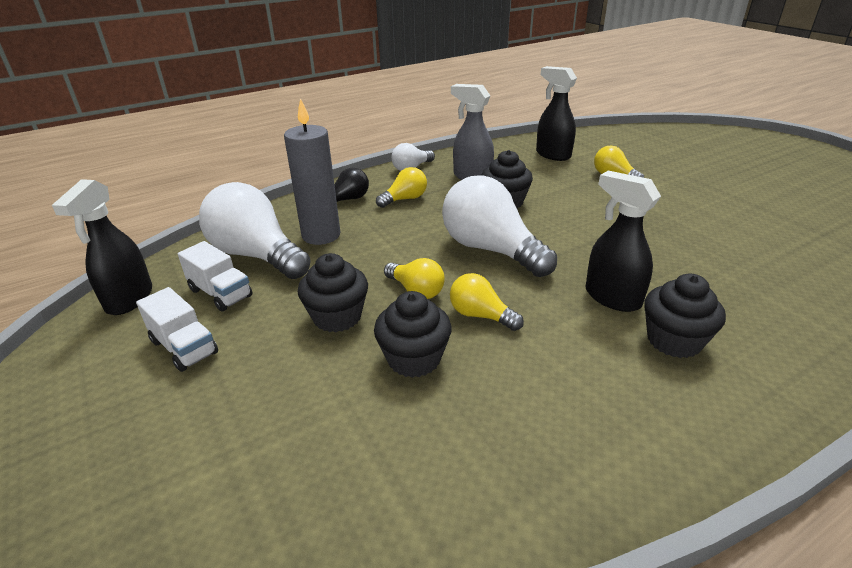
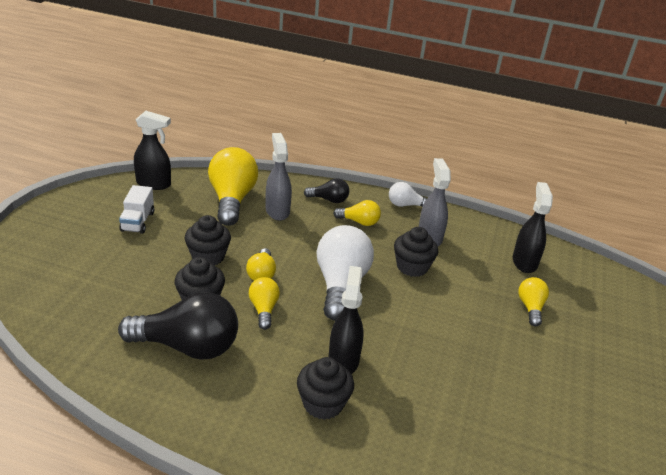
camera: 45 degrees right, 0 degrees up
black spray bottle [52,179,152,315] -> black spray bottle turned 135 degrees counterclockwise [134,111,171,190]
white truck [178,241,253,311] -> none
white light bulb [199,182,311,279] -> yellow light bulb [208,147,258,226]
grey candle [284,98,340,245] -> grey spray bottle [266,133,292,221]
none -> black light bulb [118,292,238,360]

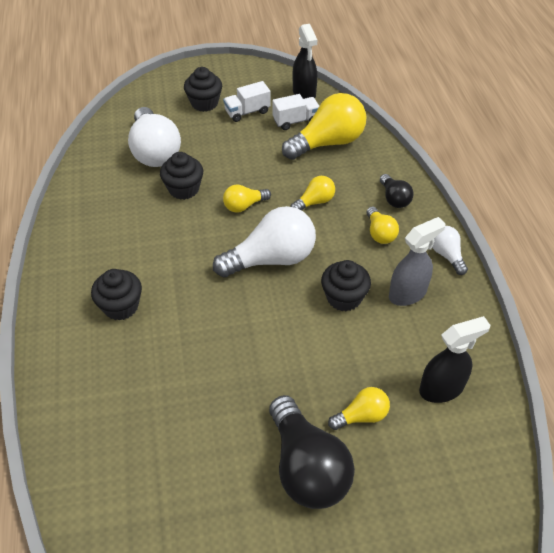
camera: 65 degrees right, 15 degrees up
black light bulb [118,292,238,360] -> black light bulb moved to [269,395,355,509]
black cupcake [184,215,231,265] -> black cupcake moved to [184,67,222,112]
yellow light bulb [249,277,280,330] -> yellow light bulb moved to [291,176,335,210]
grey spray bottle [266,133,292,221] -> none
black spray bottle [329,266,364,374] -> none
none -> white light bulb [128,107,181,167]
none -> white truck [272,94,319,130]

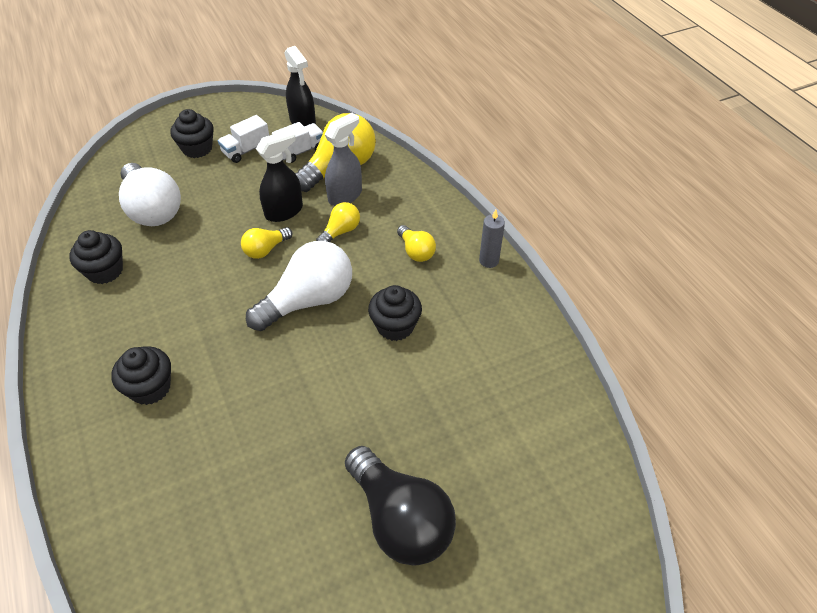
camera: 15 degrees left, 0 degrees up
black cupcake [160,152,203,200] -> black cupcake moved to [69,230,123,284]
yellow light bulb [328,387,390,430] -> none
black light bulb [380,174,414,208] -> none
grey spray bottle [389,217,446,306] -> grey spray bottle moved to [324,113,362,206]
black spray bottle [419,316,491,403] -> black spray bottle moved to [256,129,303,222]
white light bulb [432,226,468,275] -> grey candle [479,210,505,268]

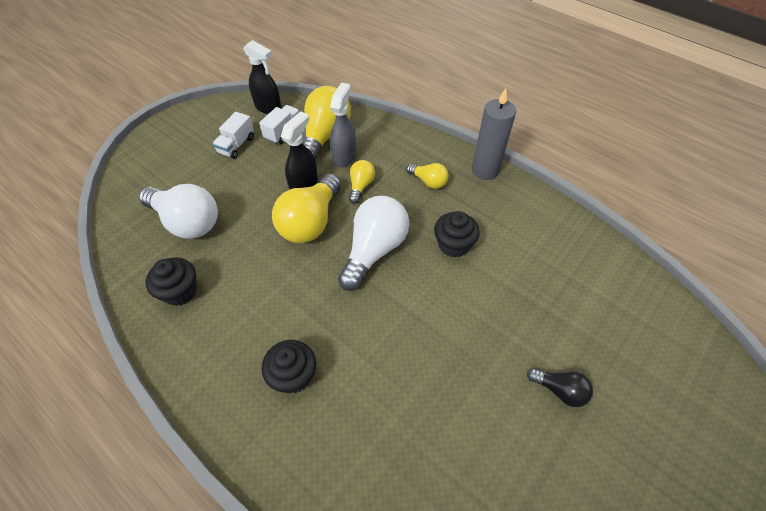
camera: 25 degrees left, 5 degrees up
black cupcake [170,109,214,158] -> none
yellow light bulb [241,227,293,259] -> yellow light bulb [272,174,341,243], size x1.95
black light bulb [345,446,456,566] -> black light bulb [527,368,593,407], size x0.51
grey candle [479,210,505,268] -> grey candle [472,88,516,180], size x1.72

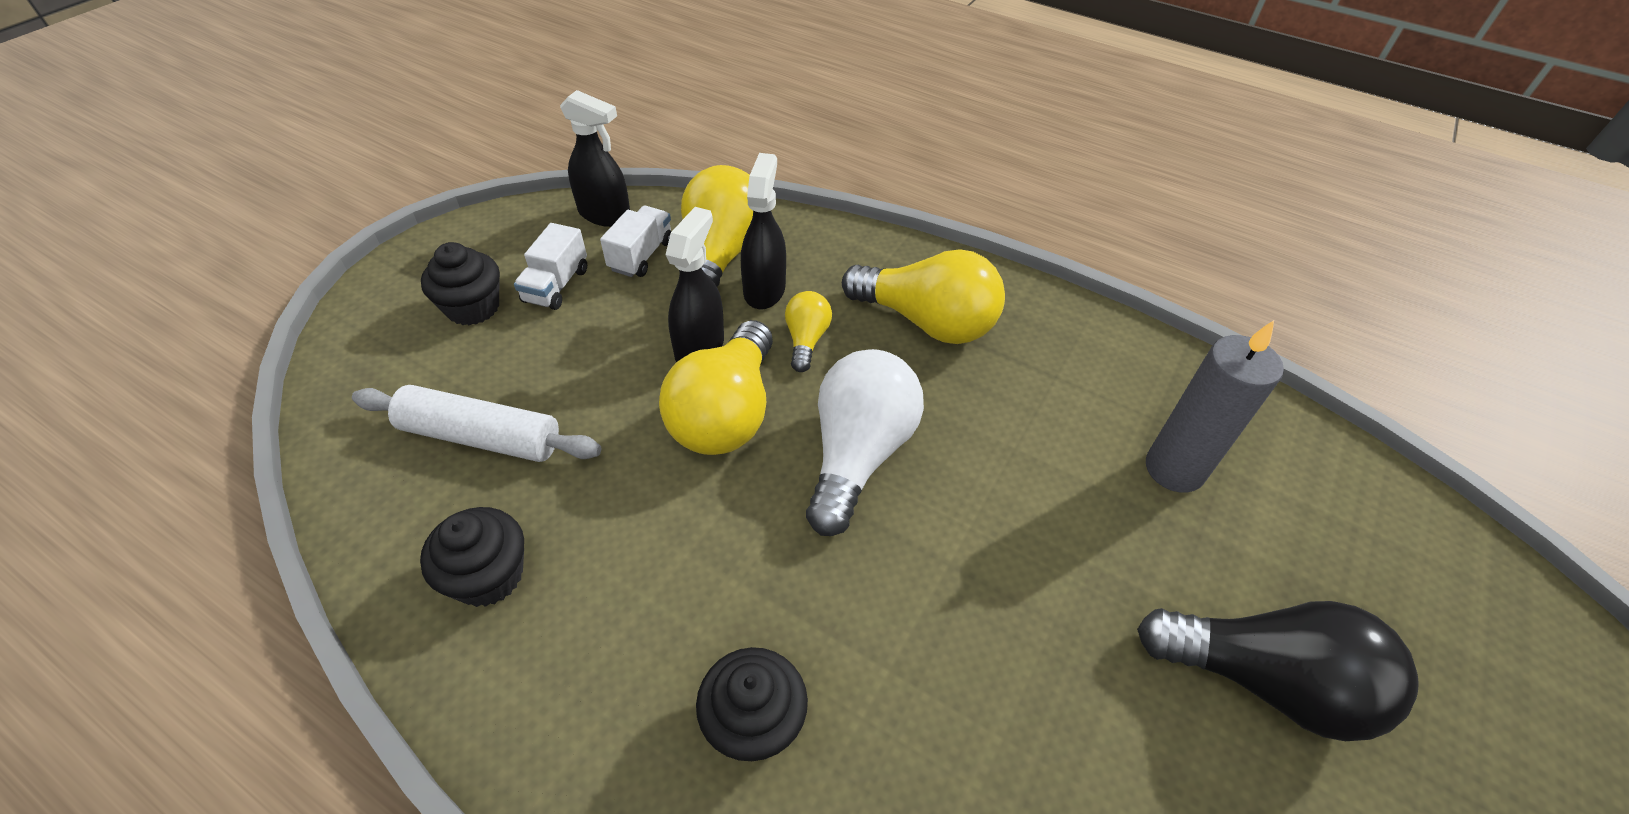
camera: 10 degrees left, 5 degrees down
white light bulb [139,184,218,239] -> white rolling pin [352,385,601,462]
grey spray bottle [330,83,357,167] -> black spray bottle [741,153,786,309]
yellow light bulb [406,163,449,189] -> yellow light bulb [842,249,1005,344], size x1.95
black cupcake [434,211,480,257] -> black cupcake moved to [421,242,500,326]
grey candle [472,88,516,180] -> grey candle moved to [1146,320,1284,493]
black light bulb [527,368,593,407] -> black light bulb [1137,601,1418,741], size x1.95

